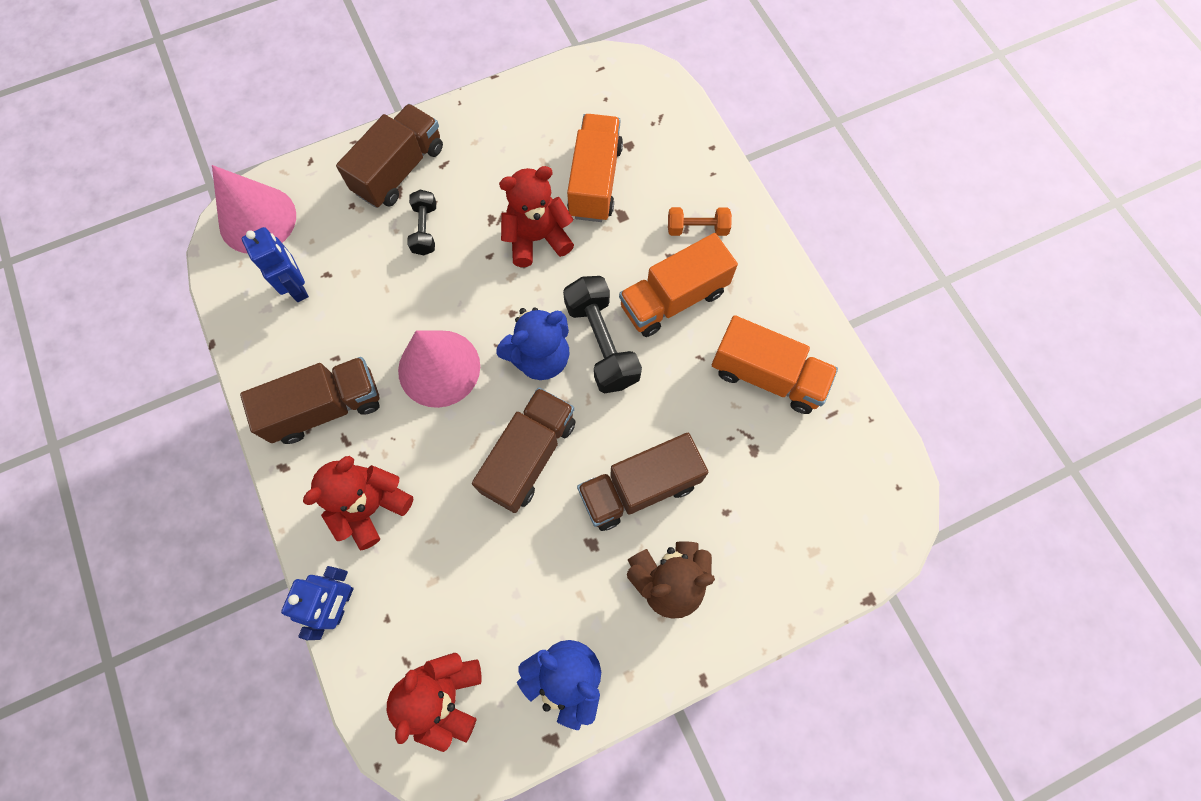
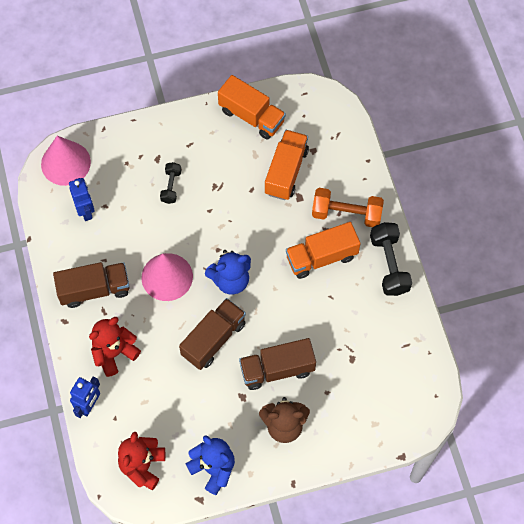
camera: 10 degrees right, 5 degrees down
brown truck [336,104,443,208] -> none
red teddy bear [499,166,574,267] -> none
black dumbbell [563,276,642,394] -> black dumbbell moved to [370,222,412,296]
orange dumbbell [668,207,732,236] -> orange dumbbell [312,188,384,227], size x1.72
orange truck [712,315,838,414] -> orange truck moved to [218,75,286,140]

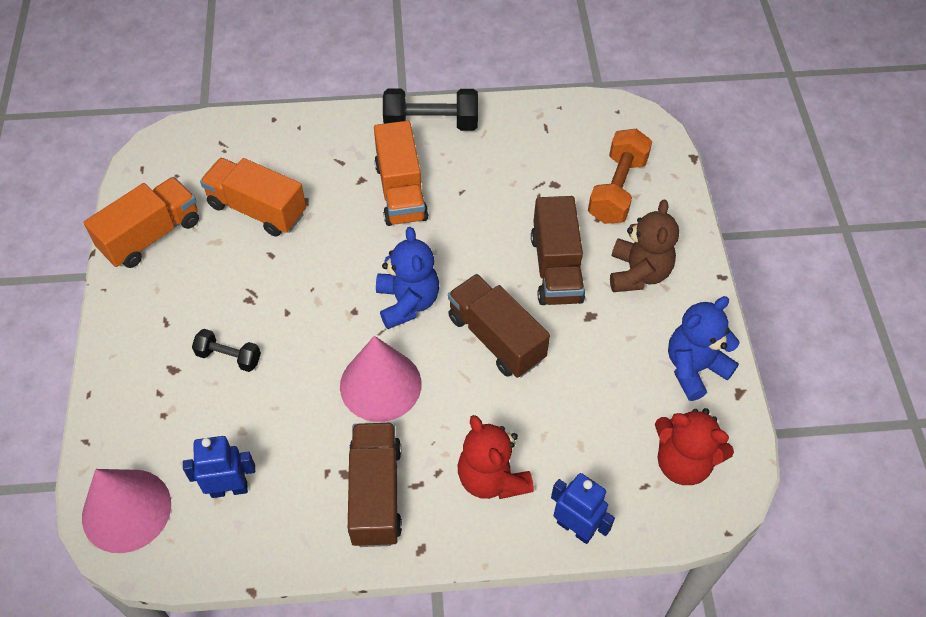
camera: 80 degrees left, 10 degrees down
orange dumbbell [312,188,384,227] -> orange dumbbell moved to [588,129,652,224]

